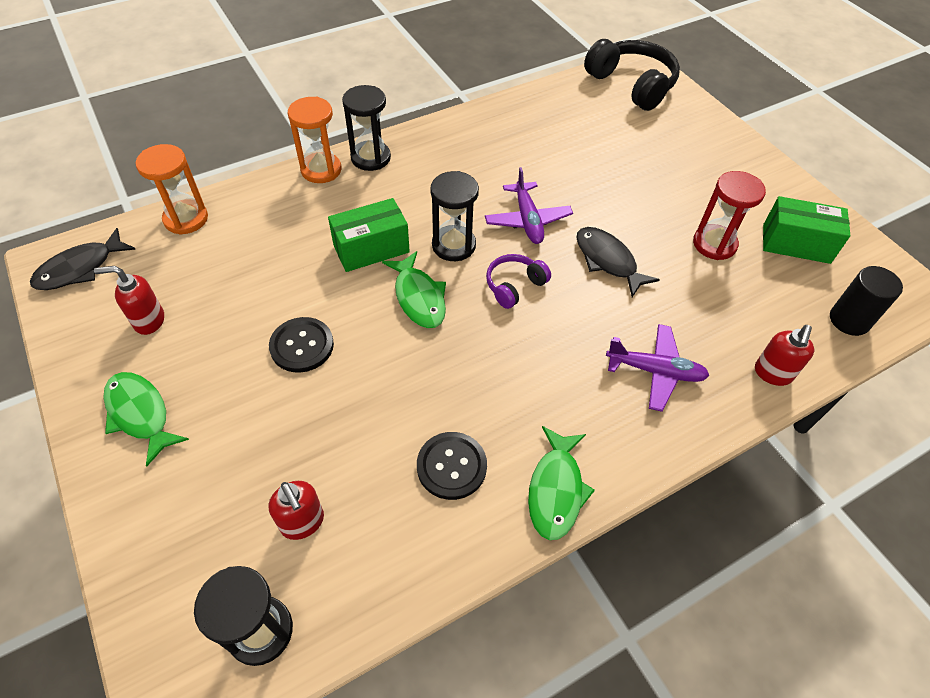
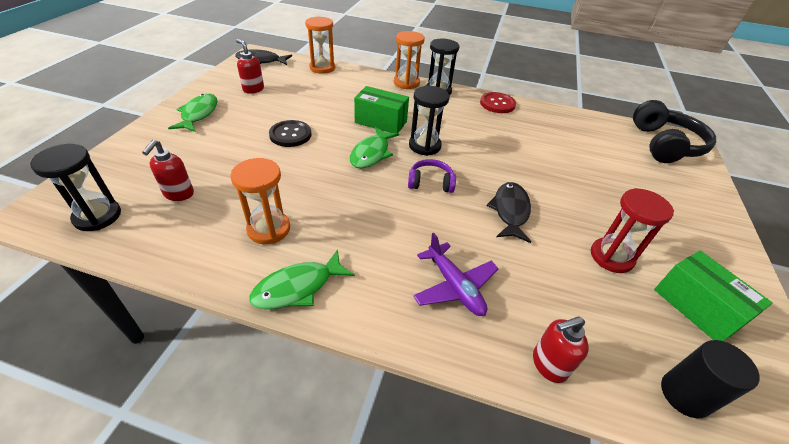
camera: 45 degrees right, 10 degrees down
black button [417,432,487,500] -> orange hourglass [230,158,290,244]
purple plane [485,167,573,244] -> none
none -> red button [480,92,516,113]

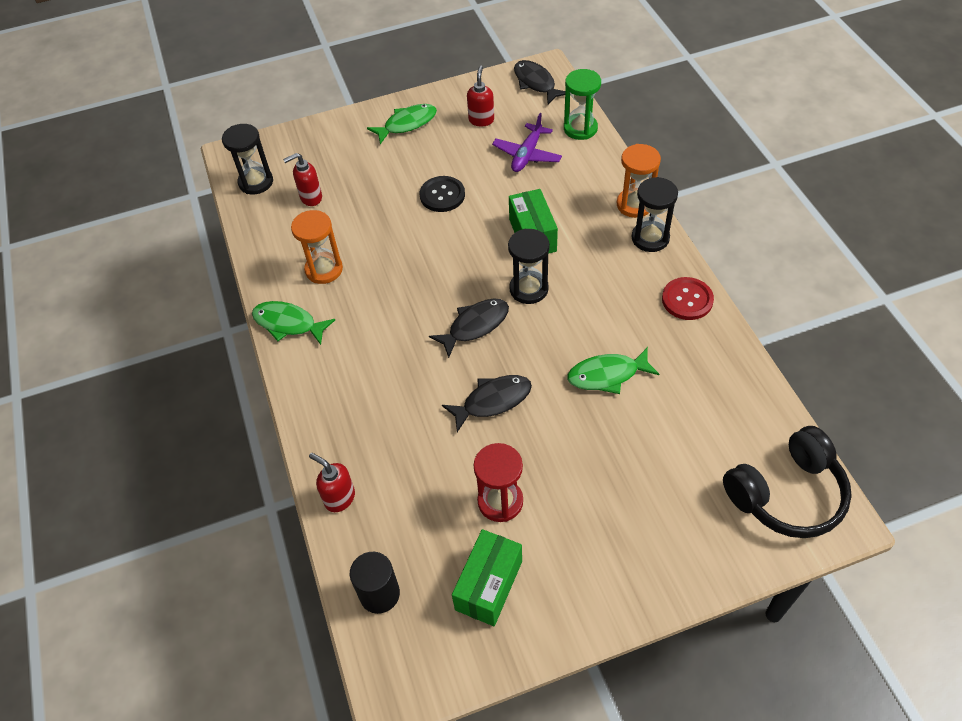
camera: 60 degrees right, 10 degrees up
orange hourglass [305,16,335,74] -> green hourglass [564,69,601,140]
green fish [350,127,399,168] -> green fish moved to [568,347,659,394]
purple headphones [408,159,456,193] -> black fish [429,299,509,358]
purple plane [413,233,499,316] -> purple plane moved to [492,113,562,172]

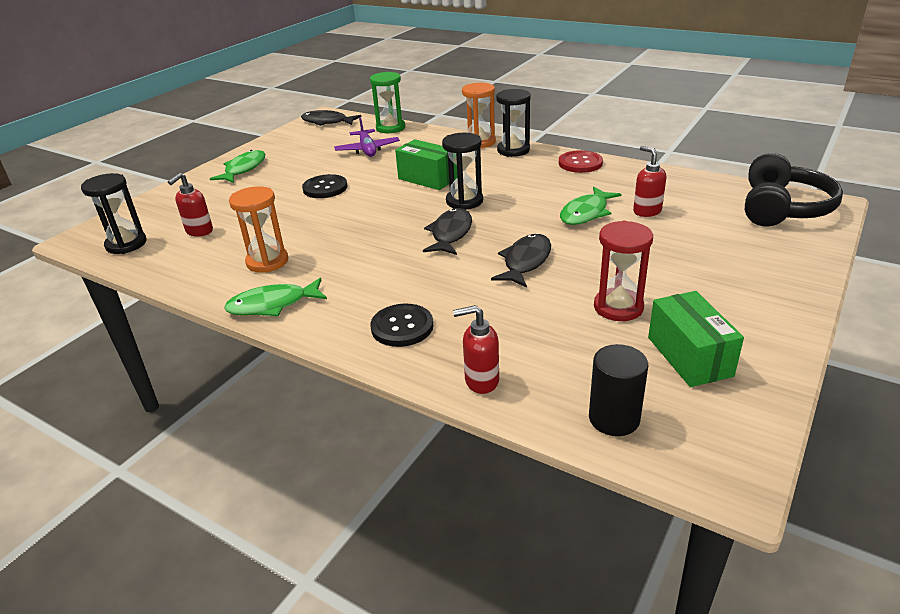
camera: 40 degrees left, 20 degrees down
red soap dispenser [467,66,494,126] -> red soap dispenser moved to [633,146,666,217]
none -> black button [370,304,433,347]

